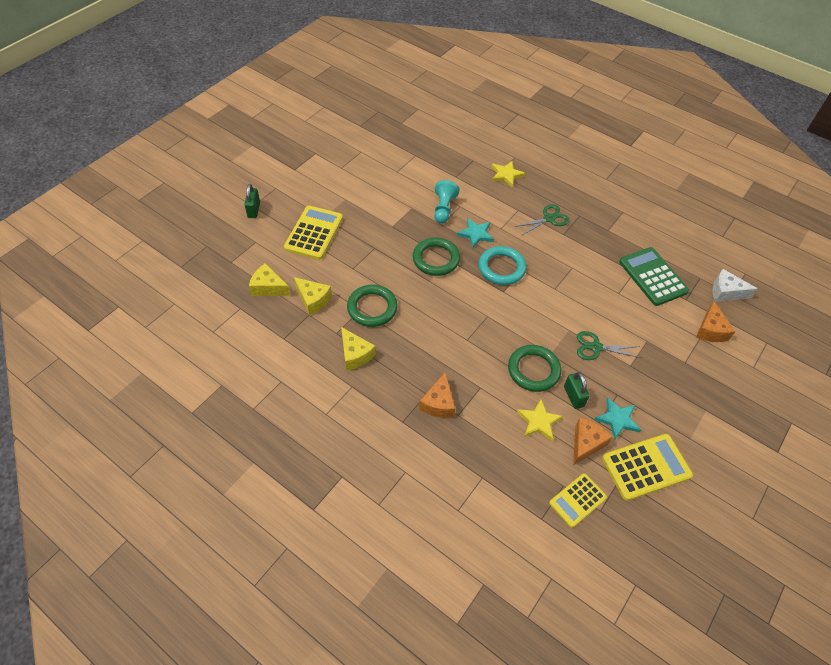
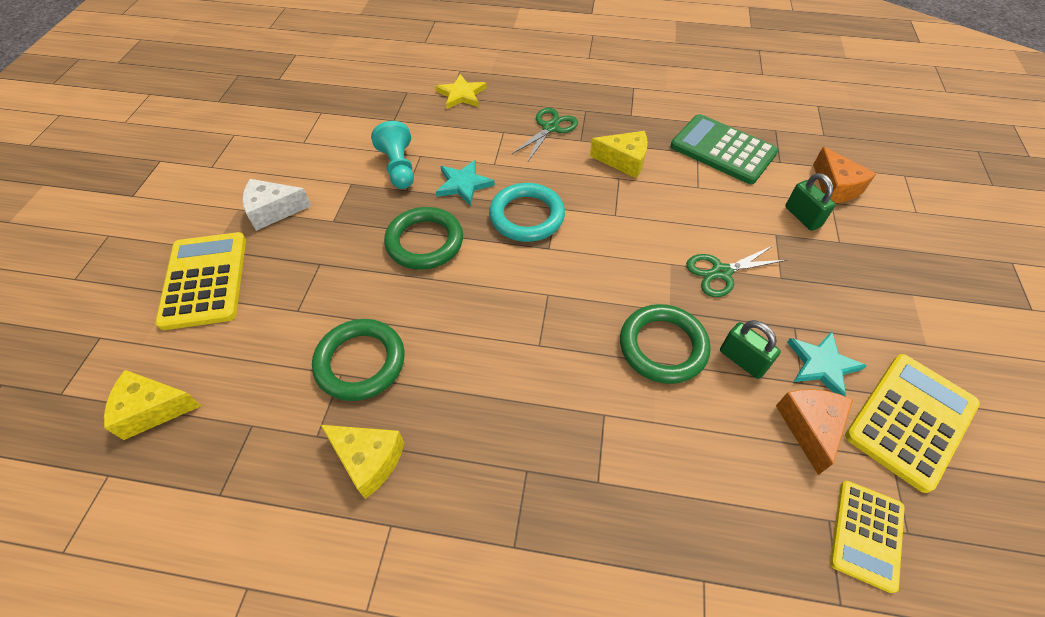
camera: 25 degrees left, 0 degrees up
green padlock [244,184,260,218] -> green padlock moved to [785,173,835,231]
yellow cheese [294,277,332,315] -> yellow cheese moved to [590,131,648,178]
orange cheese [419,372,455,418] -> none
yellow star [517,399,563,441] -> none
white cheese [713,269,758,302] -> white cheese moved to [242,179,311,231]

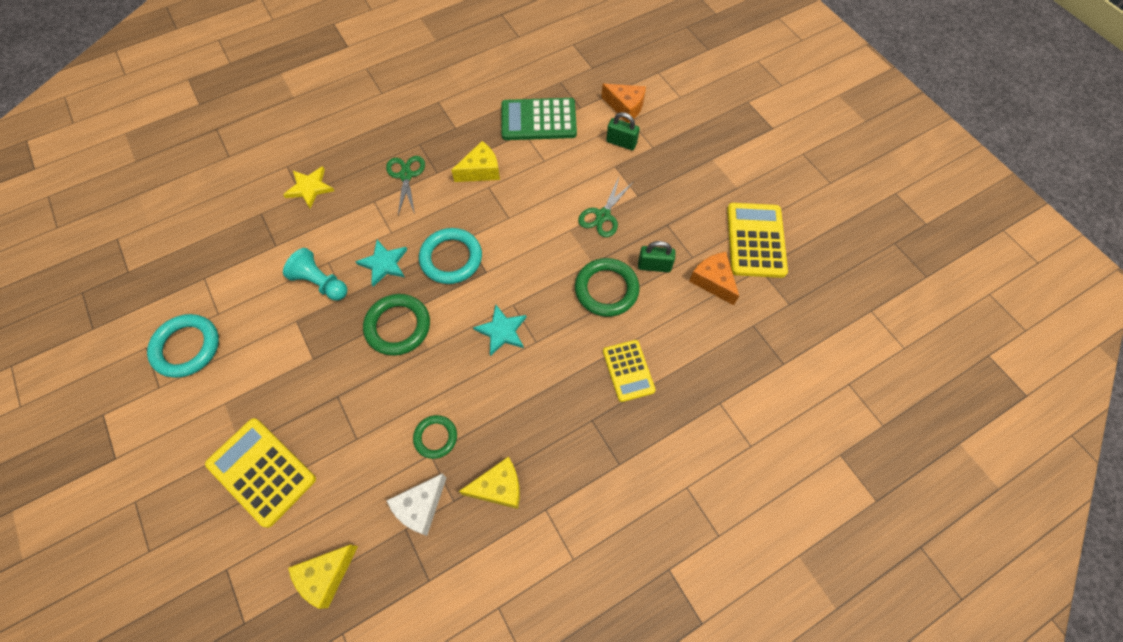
camera: 40 degrees left, 10 degrees up
white cheese [242,179,311,231] -> white cheese moved to [386,473,447,536]
green ring [312,319,405,401] -> green ring [413,415,457,459], size x0.61
turquoise star [787,331,867,397] -> turquoise star moved to [473,305,527,356]
yellow calculator [830,481,905,593] -> yellow calculator moved to [603,340,656,402]
none -> turquoise ring [147,314,219,378]

